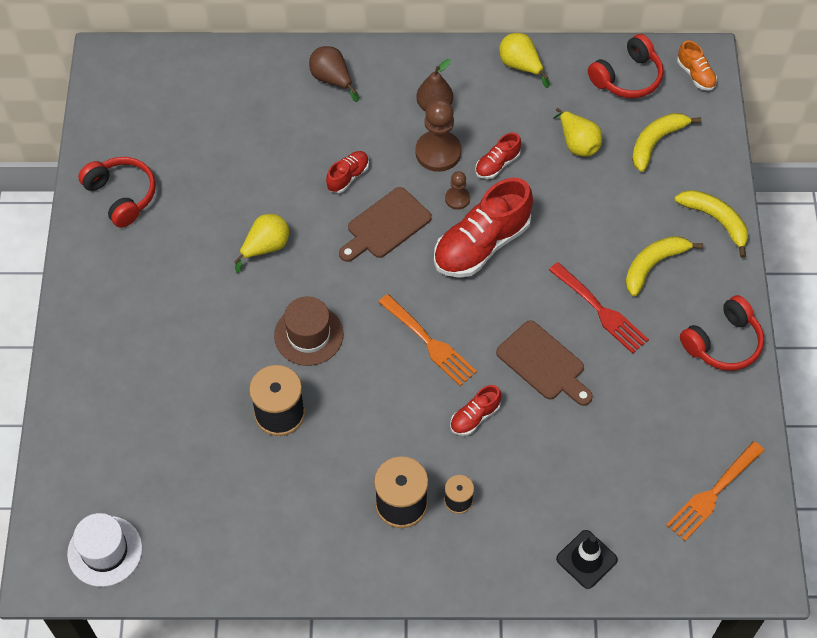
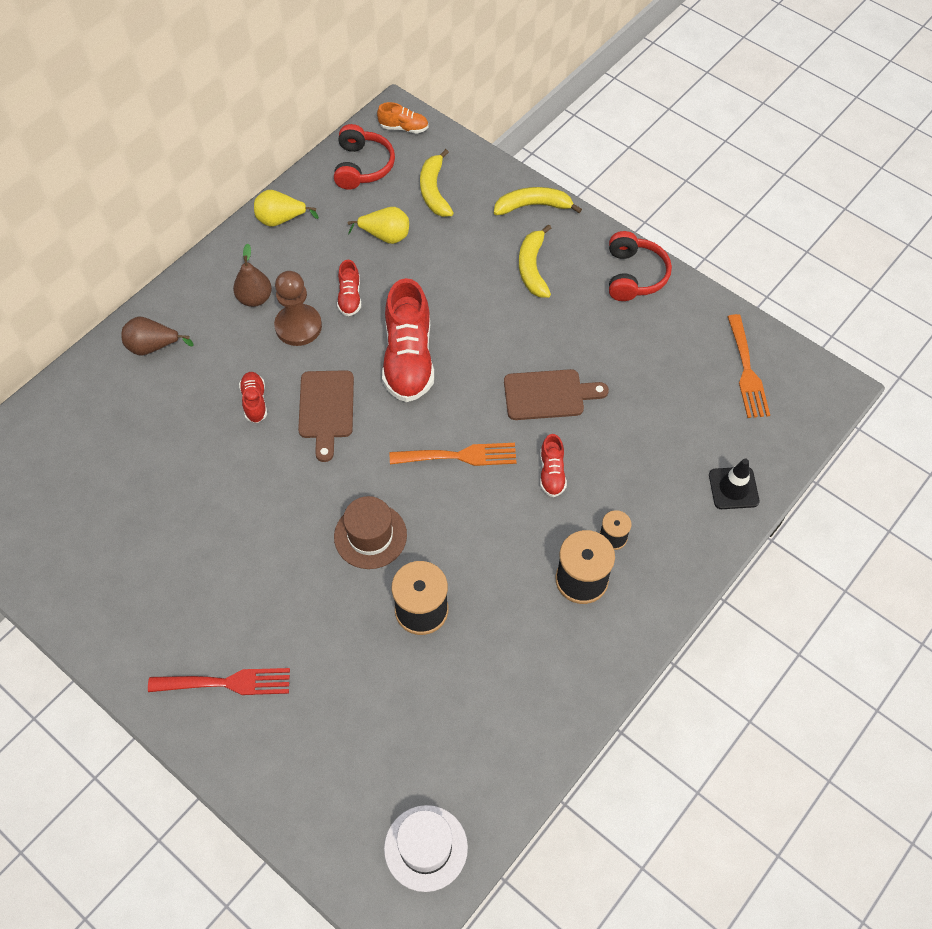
camera: 50 degrees left, 0 degrees up
red headphones [78,157,156,228] -> none
yellow pear [234,214,289,273] -> none
brown pawn [445,171,470,210] -> none
red fork [549,262,649,354] -> red fork moved to [148,668,290,695]

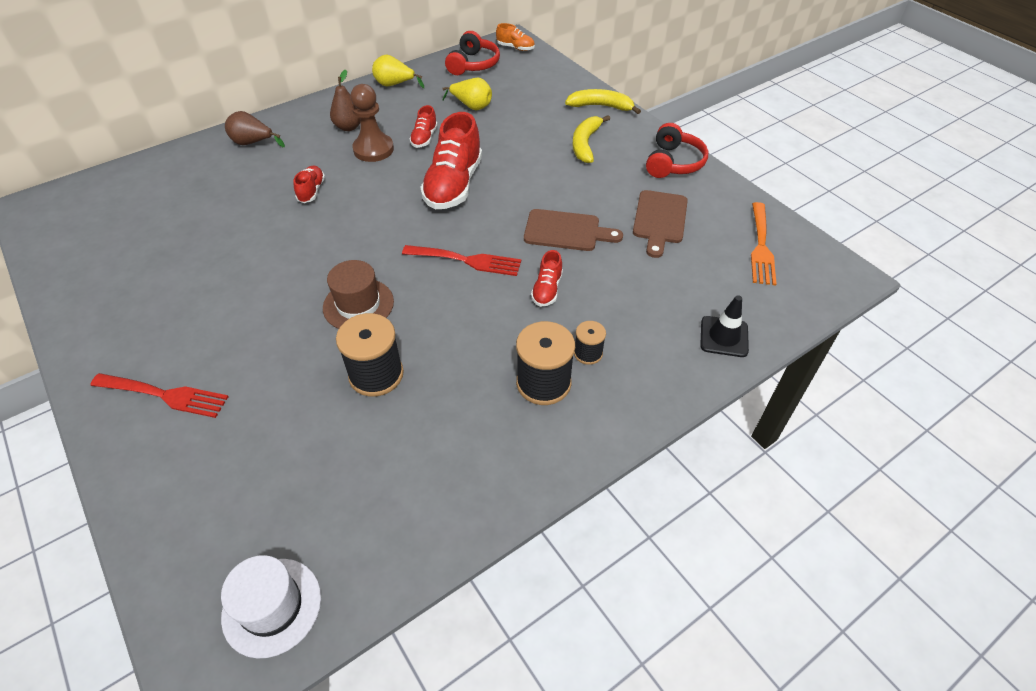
camera: 15 degrees right, 10 degrees down
brown cutting board [298,370,354,462] -> brown cutting board moved to [633,190,688,258]
orange fork [390,443,517,466] -> red fork [402,245,521,276]
yellow banana [420,149,453,217] -> none

